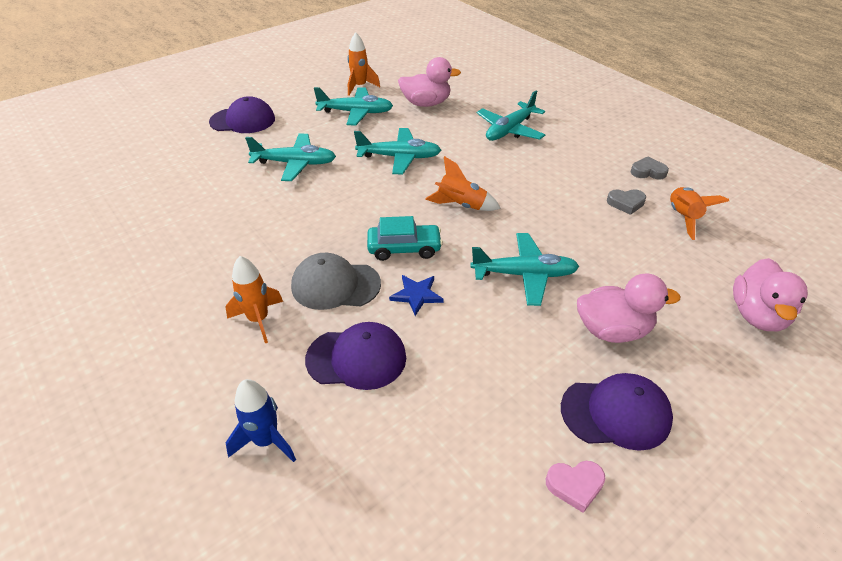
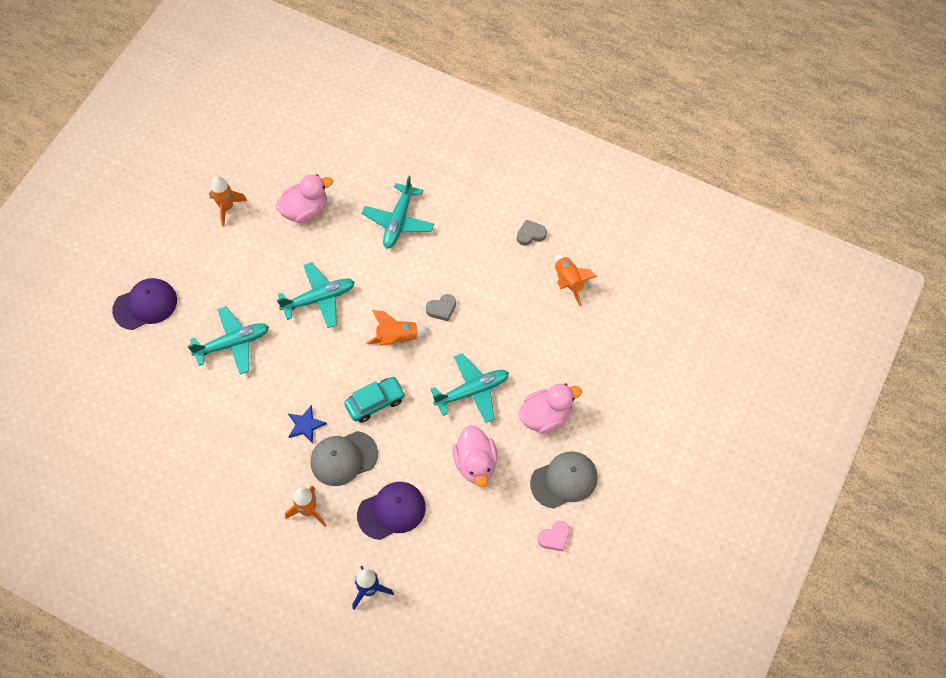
camera: 25 degrees left, 20 degrees up
turquoise plane [314,87,393,126] -> none
blue star [389,275,444,316] -> blue star moved to [288,405,327,444]
purple cap [561,373,673,451] -> grey cap [530,452,598,508]
grey heart [607,189,646,215] -> grey heart moved to [426,294,456,321]
pink duck [733,258,808,331] -> pink duck moved to [453,425,497,487]

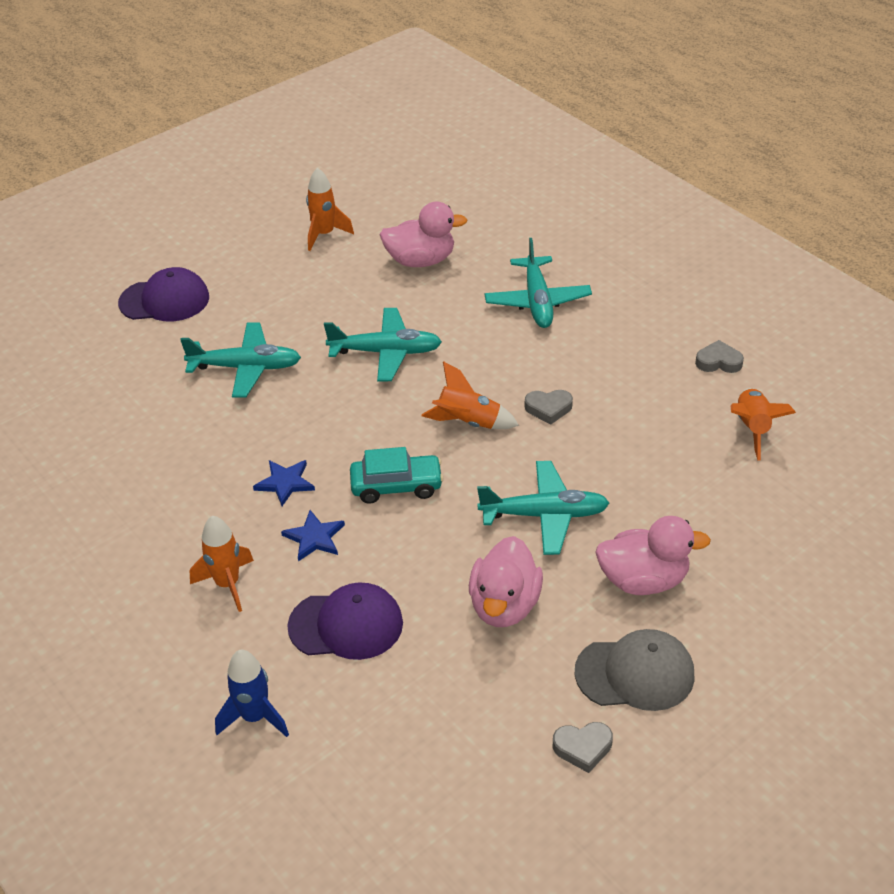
camera: 25 degrees right, 20 degrees down
grey cap [310,431,378,486] -> blue star [281,510,345,562]
turquoise plane [362,176,434,249] -> turquoise plane turned 45 degrees counterclockwise [485,238,592,328]
pink heart [538,521,570,551] -> grey heart [553,722,613,773]

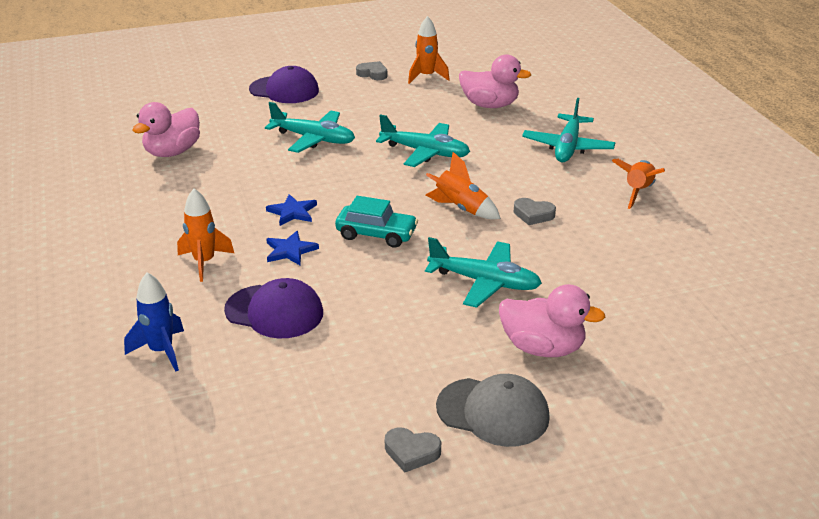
camera: 20 degrees right, 10 degrees down
pink duck [469,536,543,627] -> pink duck moved to [132,102,200,157]
grey heart [695,340,744,373] -> grey heart moved to [356,61,387,80]
orange rocket [731,388,796,461] -> orange rocket moved to [612,159,665,209]

